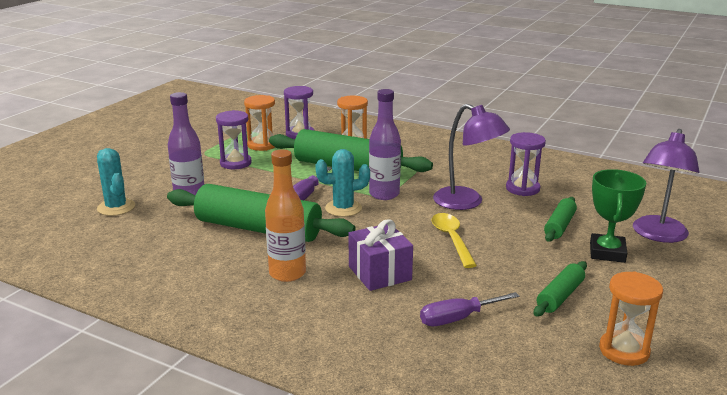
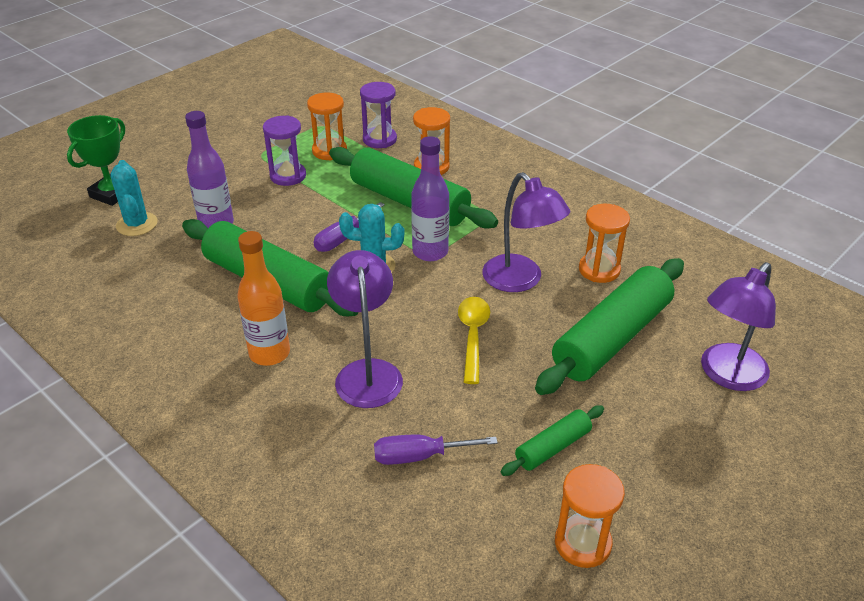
camera: 15 degrees right, 15 degrees up
purple gift [348,219,413,291] -> purple lamp [327,250,403,408]
purple hourglass [506,132,546,196] -> orange hourglass [579,204,630,283]
green rolling pin [544,197,577,242] -> green rolling pin [535,258,684,395], size x2.07
green trophy [590,169,646,263] -> green trophy moved to [67,115,125,206]

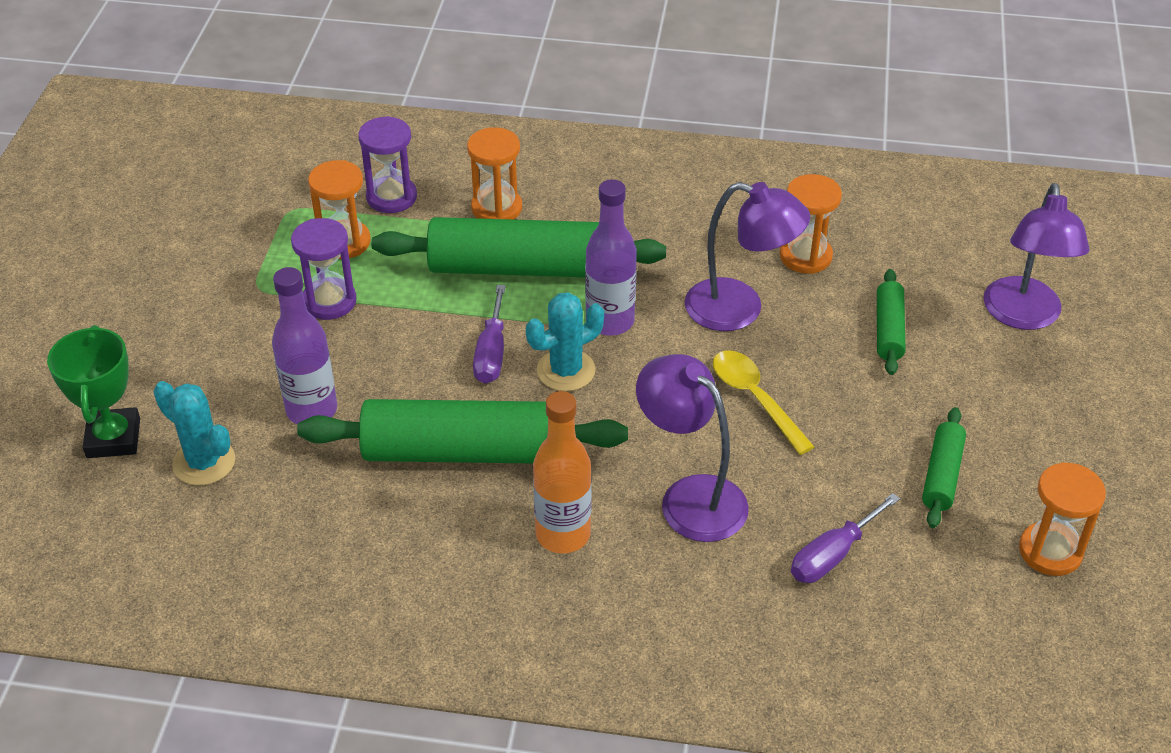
camera: 35 degrees left, 5 degrees up
green rolling pin [535,258,684,395] -> green rolling pin [877,269,906,375], size x0.48

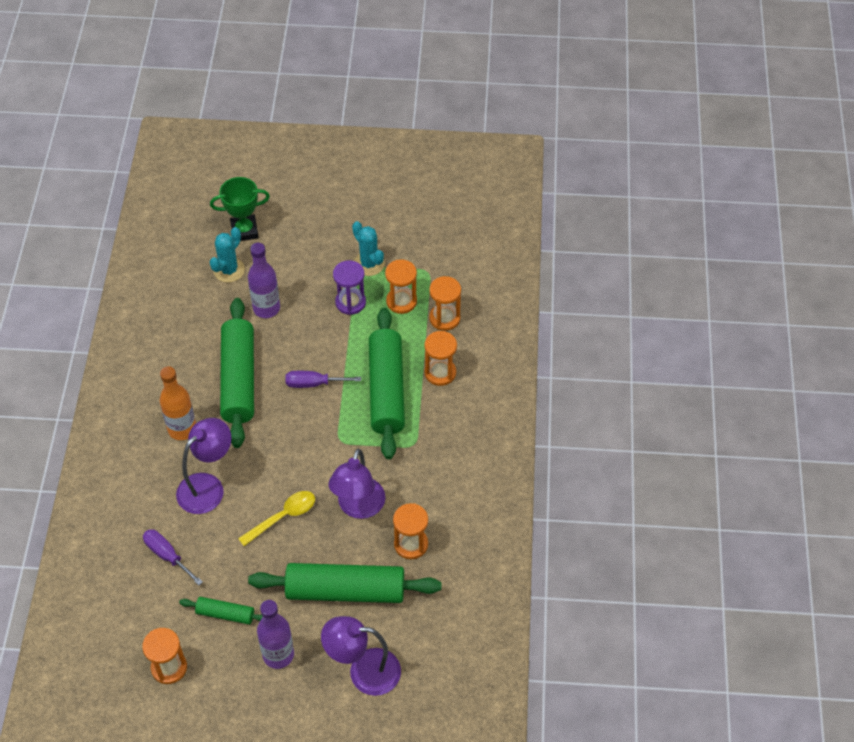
camera: 85 degrees right, 10 degrees up
purple hourglass [358,116,417,213] -> orange hourglass [429,276,461,331]
turquoise cactus [526,292,604,391] -> turquoise cactus moved to [352,221,385,276]
purple bottle [585,179,637,336] -> purple bottle moved to [257,600,294,669]
green rolling pin [877,269,906,375] -> green rolling pin [248,563,442,603], size x2.07

